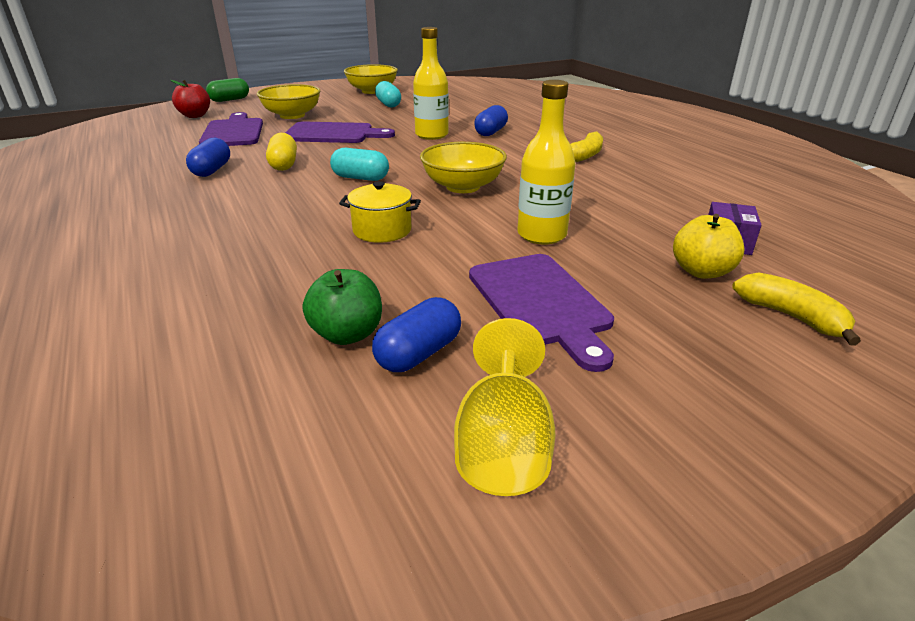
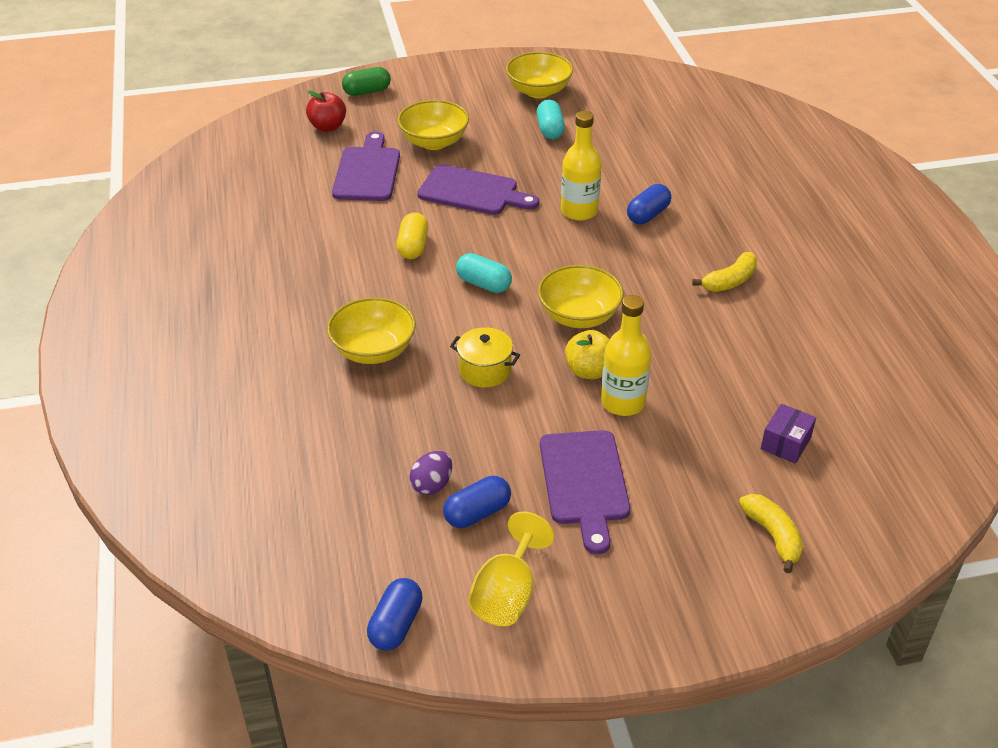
camera: 15 degrees right, 10 degrees up
blue capsule [186,137,230,177] -> blue capsule moved to [367,578,423,651]
green apple [303,269,382,345] -> purple egg [409,451,452,495]
yellow apple [673,214,745,279] -> yellow apple moved to [565,330,610,379]
none -> yellow bowl [327,297,416,364]

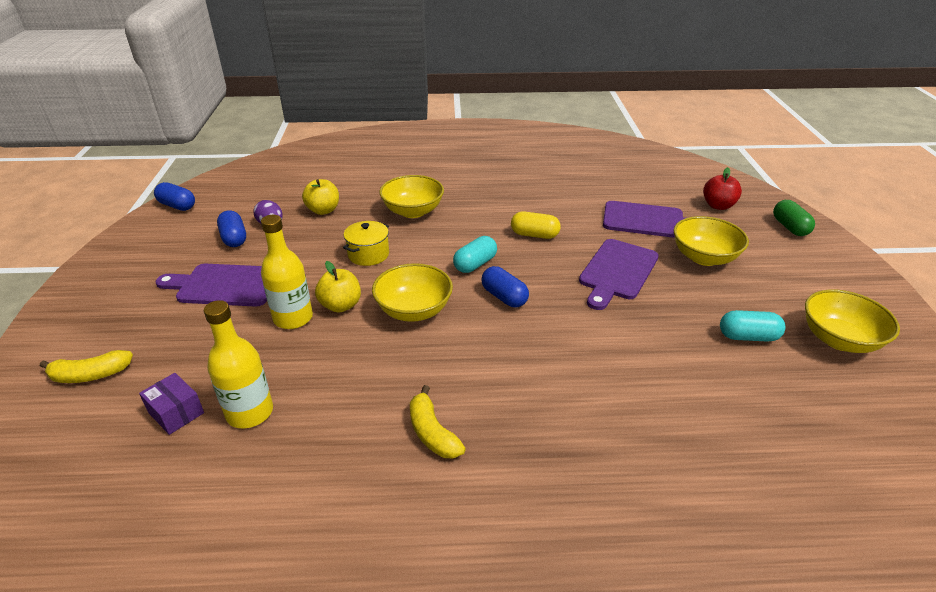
camera: 100 degrees right, 5 degrees down
yellow goblet [468,512,554,626] -> none
yellow bottle [561,111,601,221] -> yellow bottle moved to [204,300,273,428]
blue capsule [627,184,671,224] -> blue capsule moved to [481,266,529,307]
none -> yellow apple [302,179,339,215]

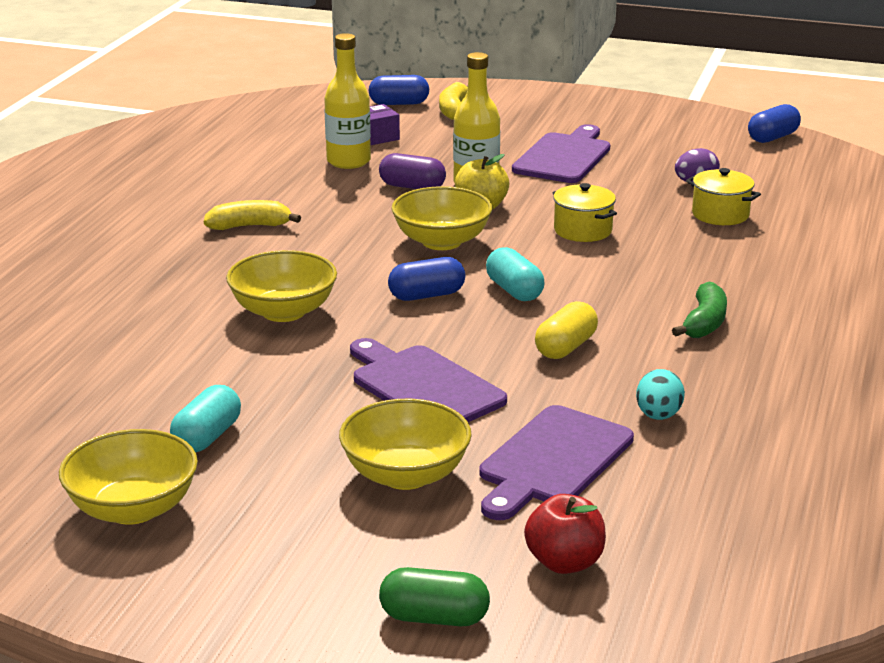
camera: 110 degrees right, 10 degrees down
blue capsule [217,210,246,247] -> blue capsule moved to [369,75,429,105]
yellow apple [302,179,339,215] -> yellow pot [686,168,761,225]
yellow bowl [379,175,444,218] -> yellow bowl moved to [226,250,337,322]
none -> purple capsule [379,153,446,189]
none -> turquoise egg [636,369,685,420]
none -> green banana [672,282,727,338]

